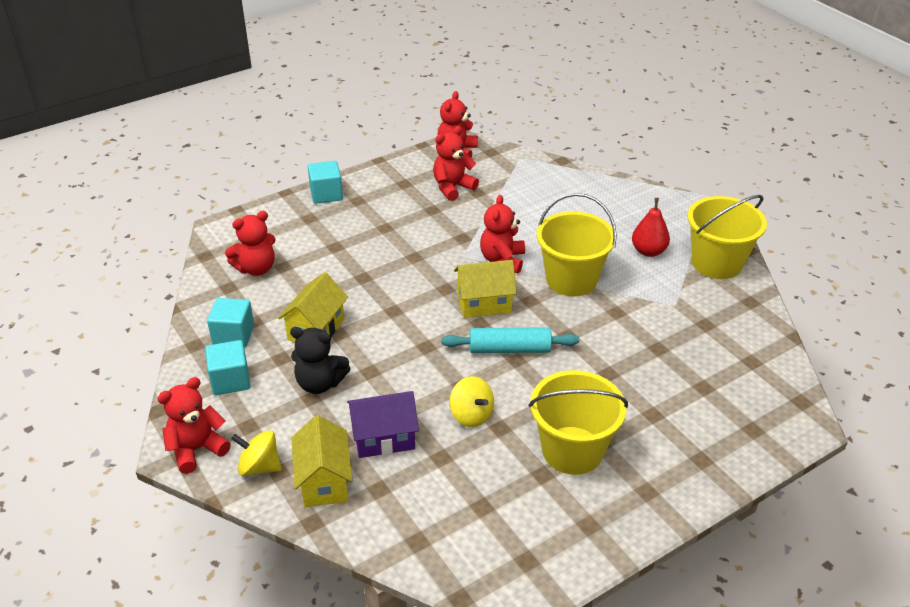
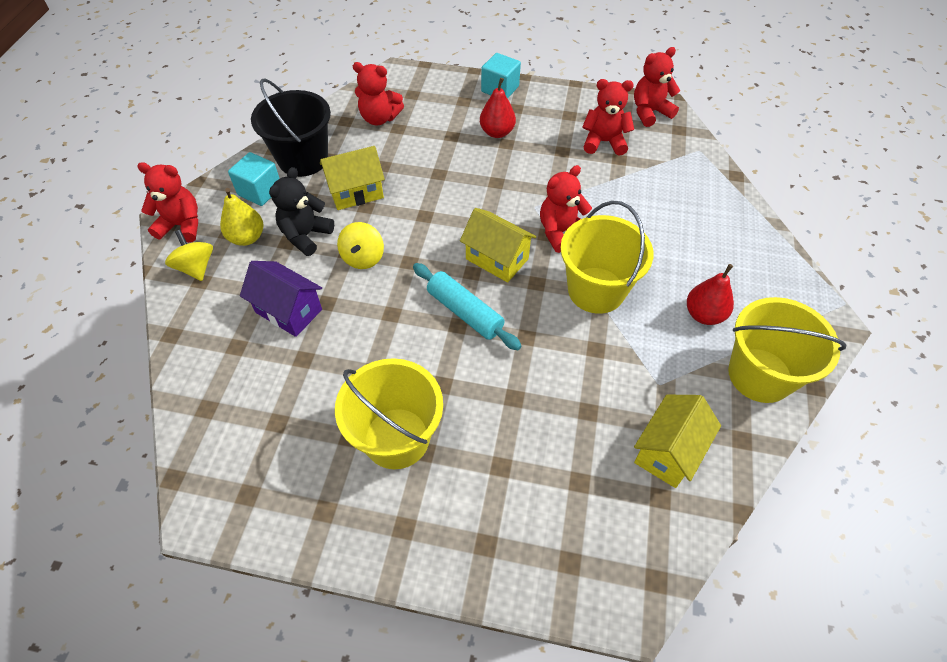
camera: 45 degrees right, 15 degrees up
turquoise cube [207,298,254,348] -> black bucket [251,79,331,177]
black teddy bear [290,327,351,394] -> black teddy bear turned 60 degrees clockwise [269,167,334,256]
yellow house [291,415,353,507] -> yellow house moved to [634,395,721,488]
yellow spinning top [449,376,494,427] -> yellow spinning top moved to [337,222,384,269]
none -> yellow pear [220,188,263,246]
none -> red pear [480,78,516,138]

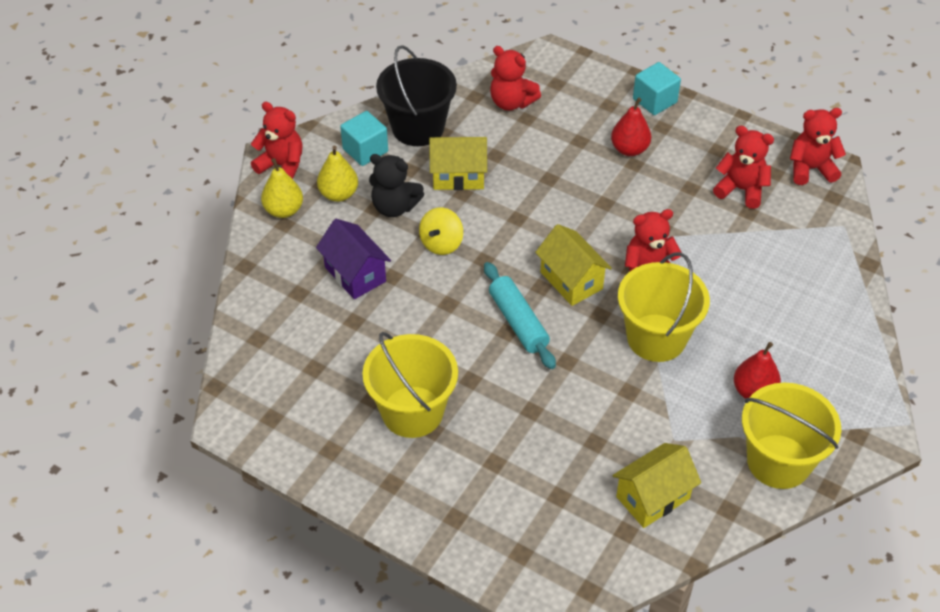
camera: 20 degrees right, 5 degrees down
yellow spinning top [165,230,213,281] -> yellow pear [261,158,303,218]
black teddy bear [269,167,334,256] -> black teddy bear turned 120 degrees counterclockwise [369,154,424,217]

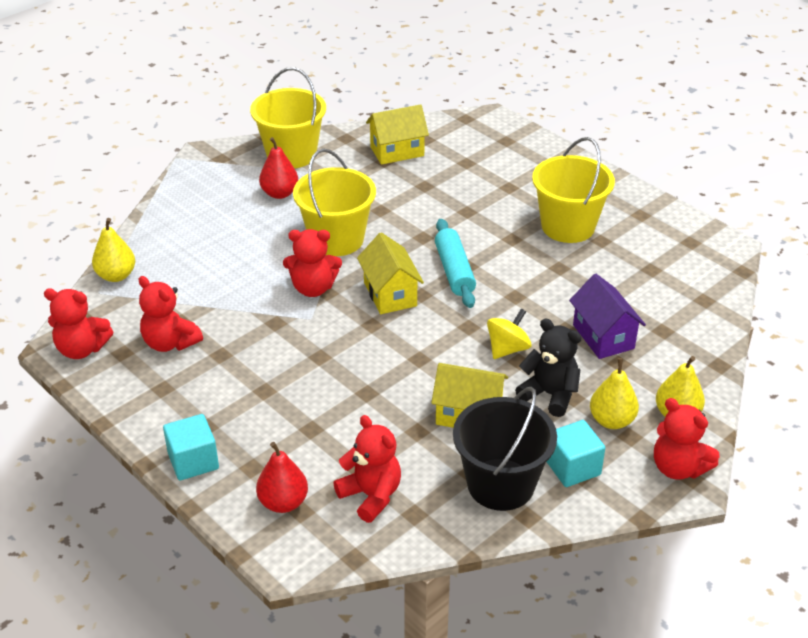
camera: 165 degrees left, 10 degrees down
red pear [611,97,651,156] -> red pear moved to [256,442,308,513]
none -> yellow pear [92,218,135,282]

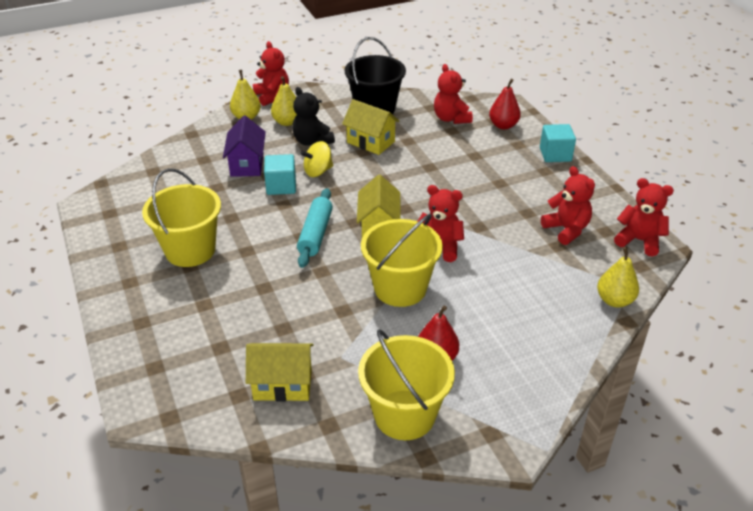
camera: 160 degrees left, 0 degrees up
turquoise cube [547,420,605,487] -> turquoise cube moved to [264,154,296,195]

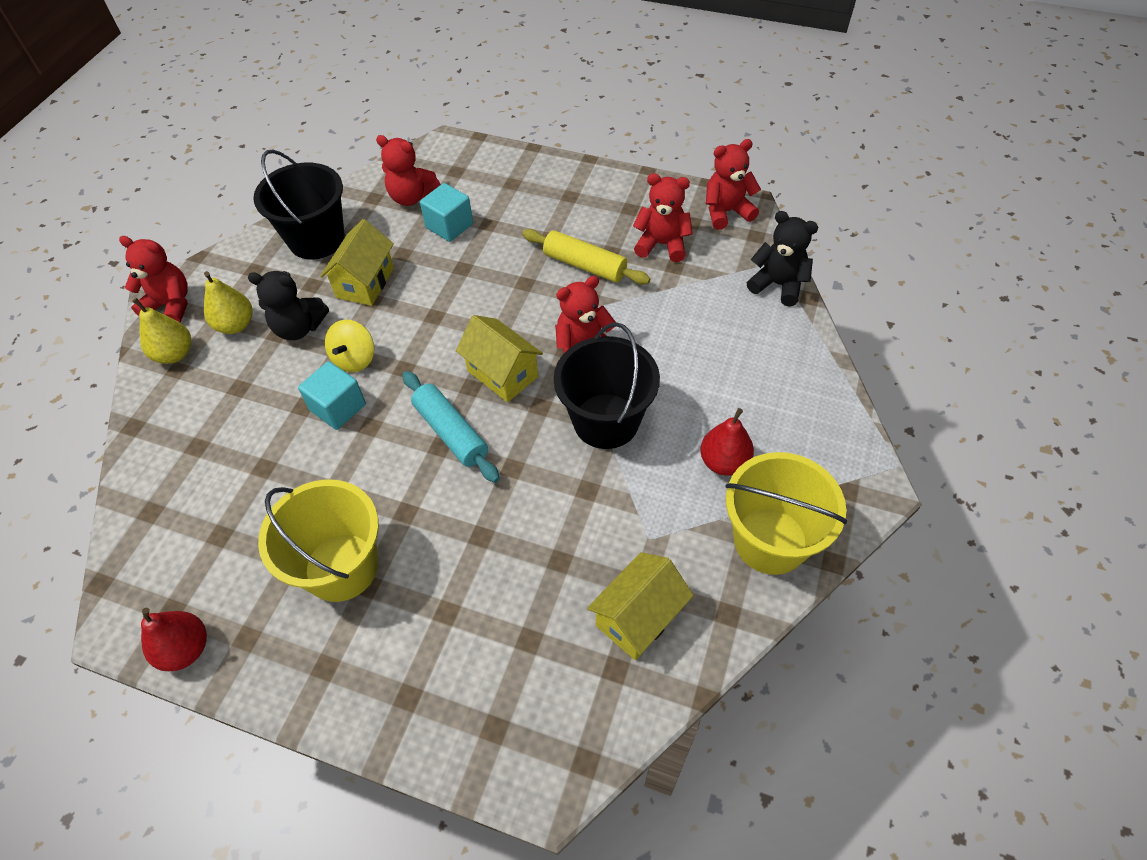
camera: 45 degrees left, 15 degrees up
purple house [223,115,266,177] -> none
yellow house [342,99,399,155] -> yellow house turned 60 degrees counterclockwise [320,219,394,306]
yellow bucket [361,214,443,307] -> black bucket [554,322,660,449]
red pear [489,79,521,129] -> red pear moved to [141,608,207,671]
turquoise cube [540,124,576,162] -> turquoise cube moved to [420,183,473,242]
yellow pear [597,247,639,308] -> black teddy bear [747,211,818,307]
none -> yellow rolling pin [522,229,650,285]

